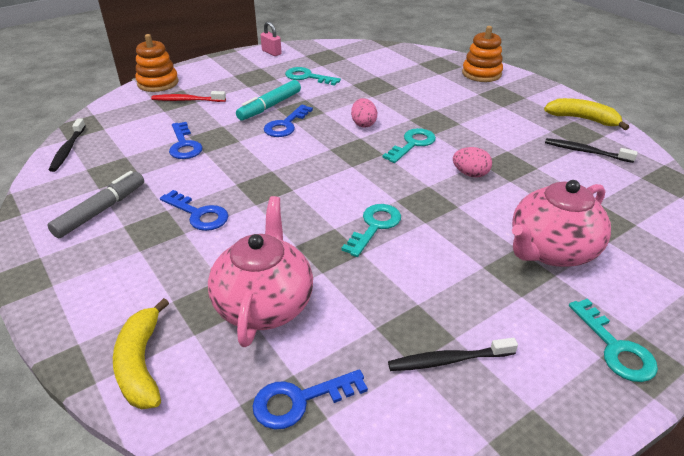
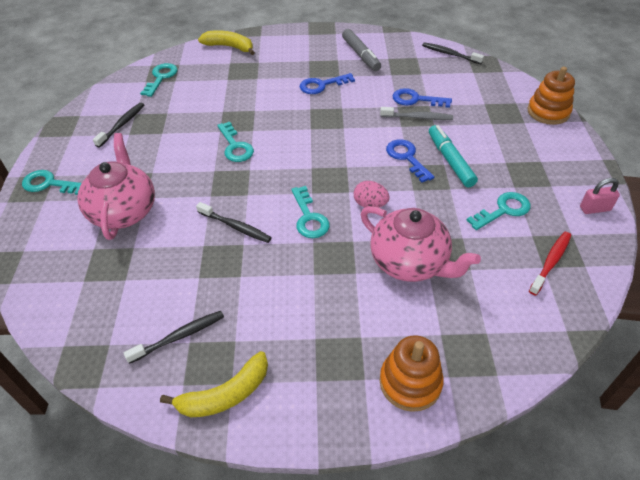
camera: 125 degrees right, 10 degrees up
red toothbrush [151,91,226,102] -> red toothbrush moved to [529,232,571,296]
pink teapot [208,196,313,347] -> pink teapot moved to [361,206,481,282]
blue key [252,369,368,429] -> turquoise key [140,63,177,97]
pink egg [453,147,492,178] -> black toothbrush [196,202,272,243]
none -> grey toothbrush [380,107,453,120]

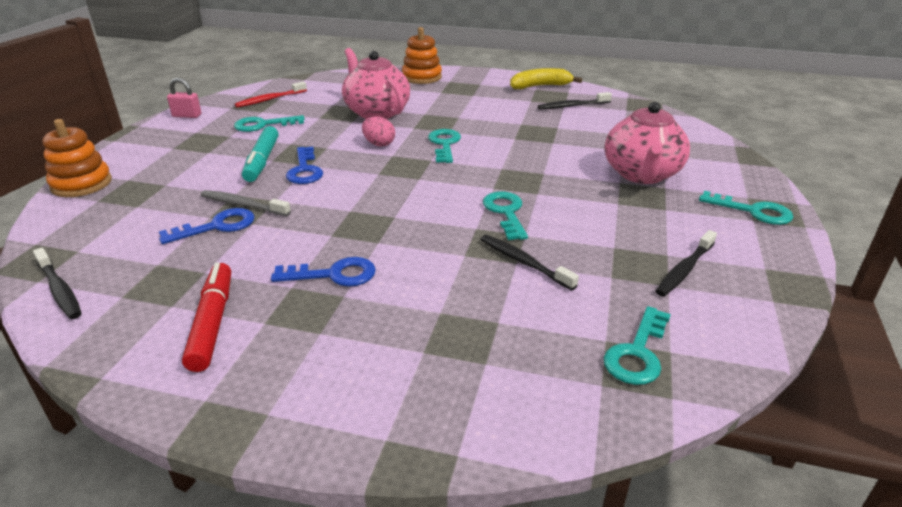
camera: 165 degrees left, 15 degrees down
black toothbrush [196,202,272,243] -> black toothbrush moved to [480,235,579,290]
yellow banana [198,30,255,55] -> none
grey marker [342,29,381,71] -> red marker [182,263,231,372]
blue key [393,88,452,108] -> blue key turned 60 degrees counterclockwise [159,208,255,244]

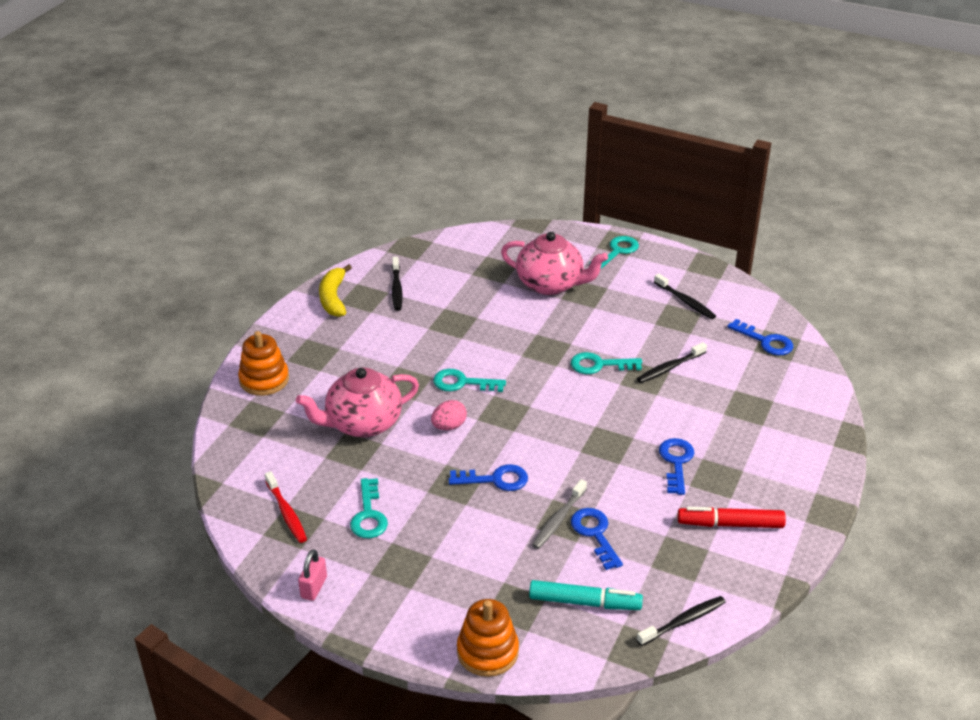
camera: 80 degrees left, 5 degrees up
turquoise marker [242,126,279,182] -> turquoise marker moved to [529,580,643,610]
turquoise key [604,306,671,385] -> blue key [727,319,793,355]

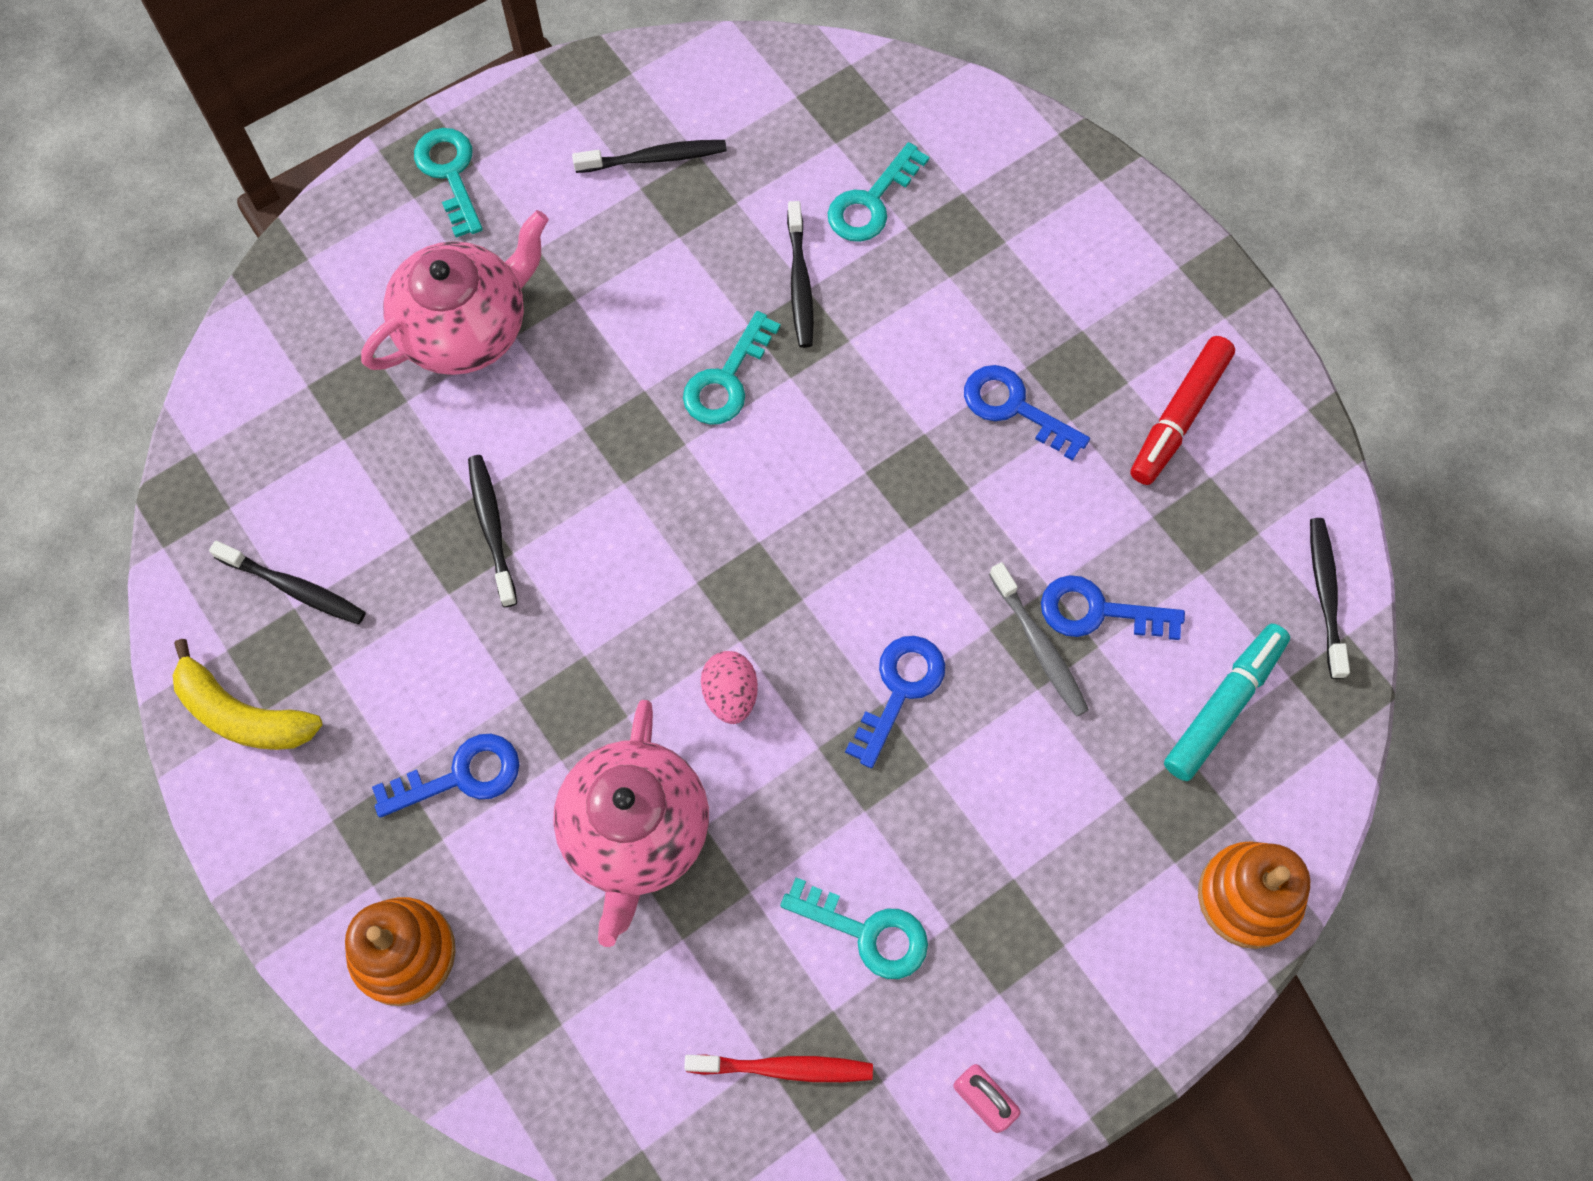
camera: 60 degrees left, 30 degrees up
turquoise key [433,369,506,392] -> turquoise key moved to [828,142,929,242]
blue key [727,319,793,355] -> blue key moved to [372,734,519,818]
none -> black toothbrush [468,455,517,607]

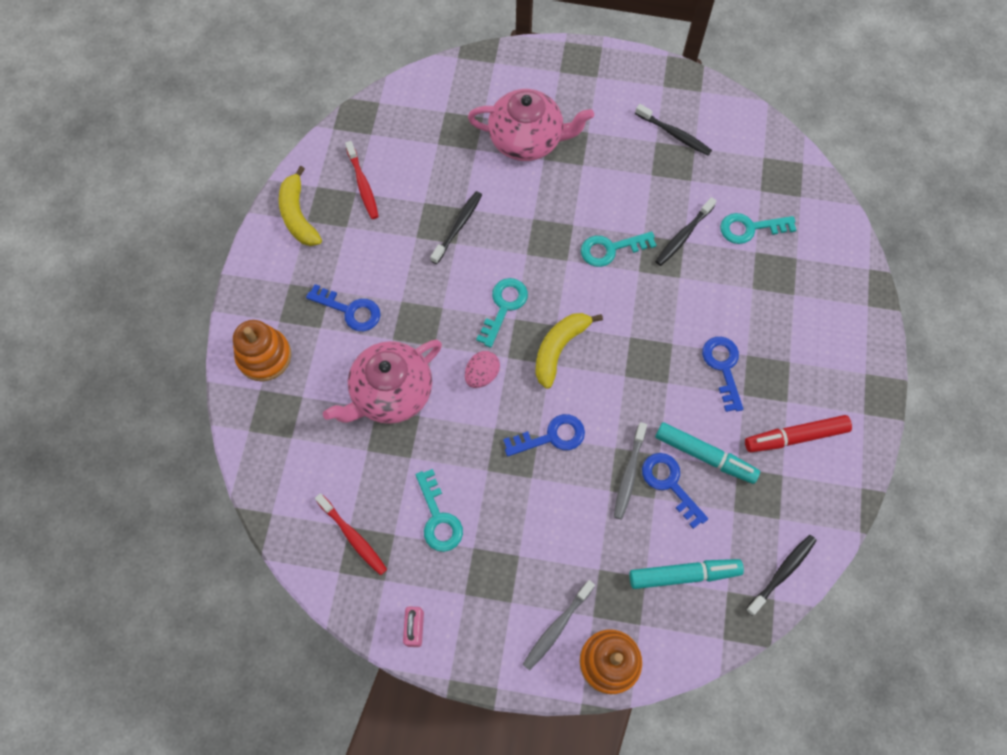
camera: 45 degrees right, 0 degrees up
black toothbrush [209,541,366,624] -> red toothbrush [345,141,379,219]
turquoise key [414,128,483,238] -> turquoise key moved to [476,278,528,348]
none -> grey toothbrush [523,580,595,670]
none -> yellow banana [535,313,603,389]
none -> turquoise marker [655,422,760,484]

